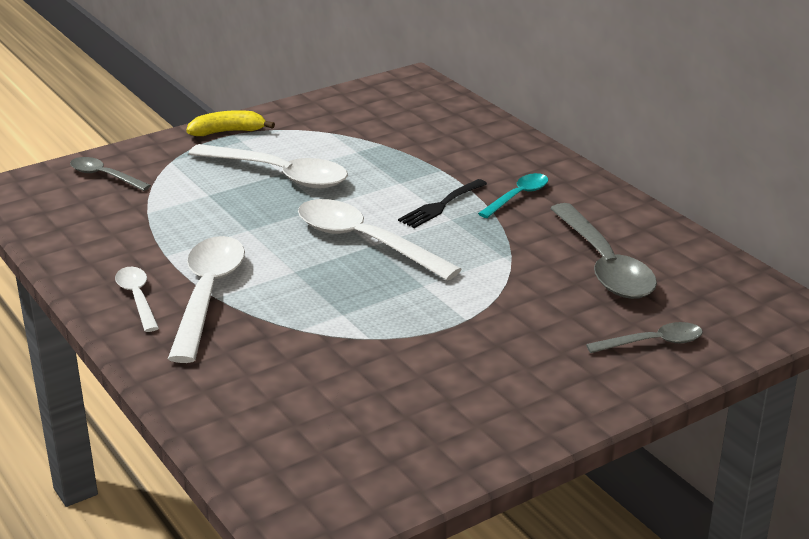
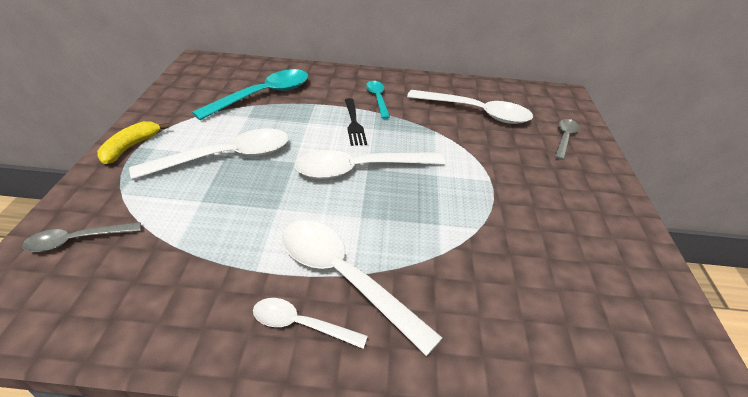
camera: 55 degrees left, 10 degrees up
grey spoon [550,203,657,299] -> white spoon [407,90,533,124]
none -> turquoise spoon [192,69,308,120]

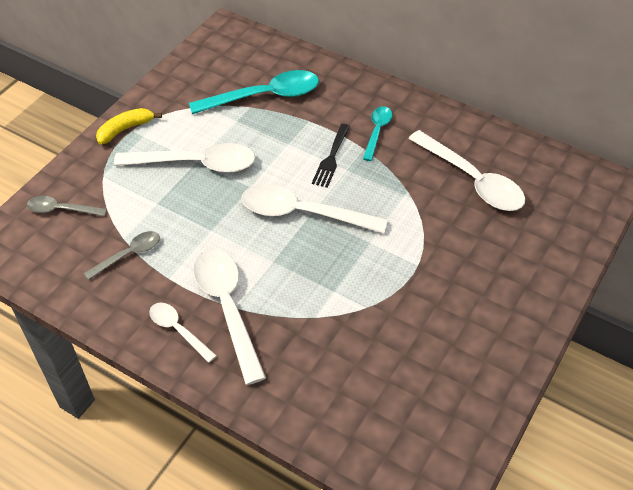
camera: 30 degrees right, 10 degrees up
grey spoon [554,119,579,160] -> grey spoon moved to [84,231,160,280]

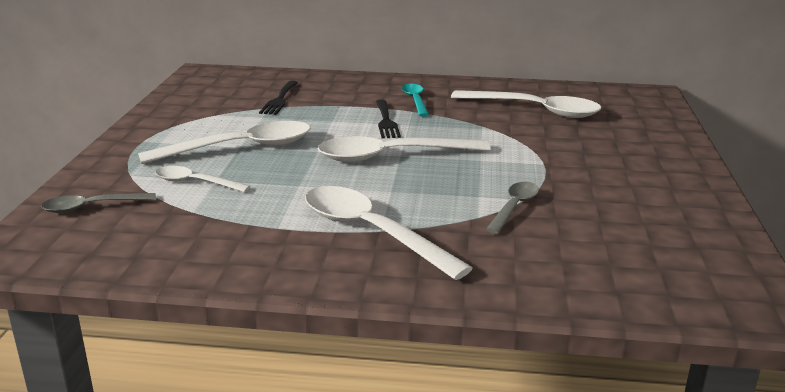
camera: 25 degrees left, 25 degrees down
grey spoon [84,231,160,280] -> grey spoon moved to [485,182,539,234]
yellow banana [96,108,162,144] -> none
white spoon [149,303,217,363] -> white spoon moved to [155,166,250,192]
turquoise spoon [189,70,319,114] -> black fork [259,81,298,115]

